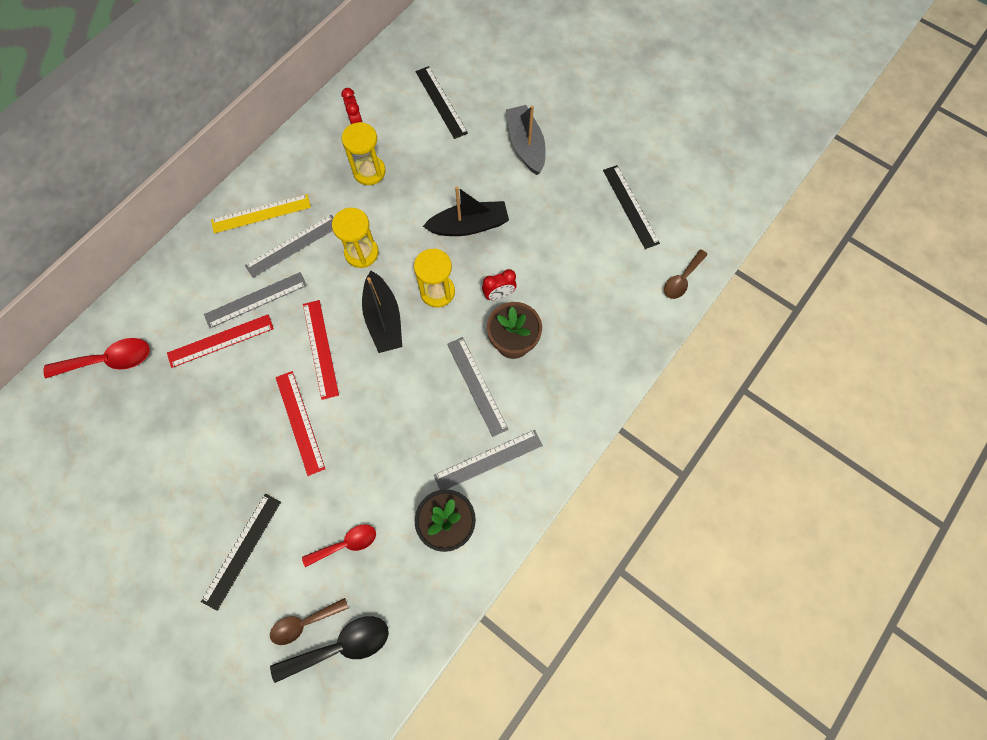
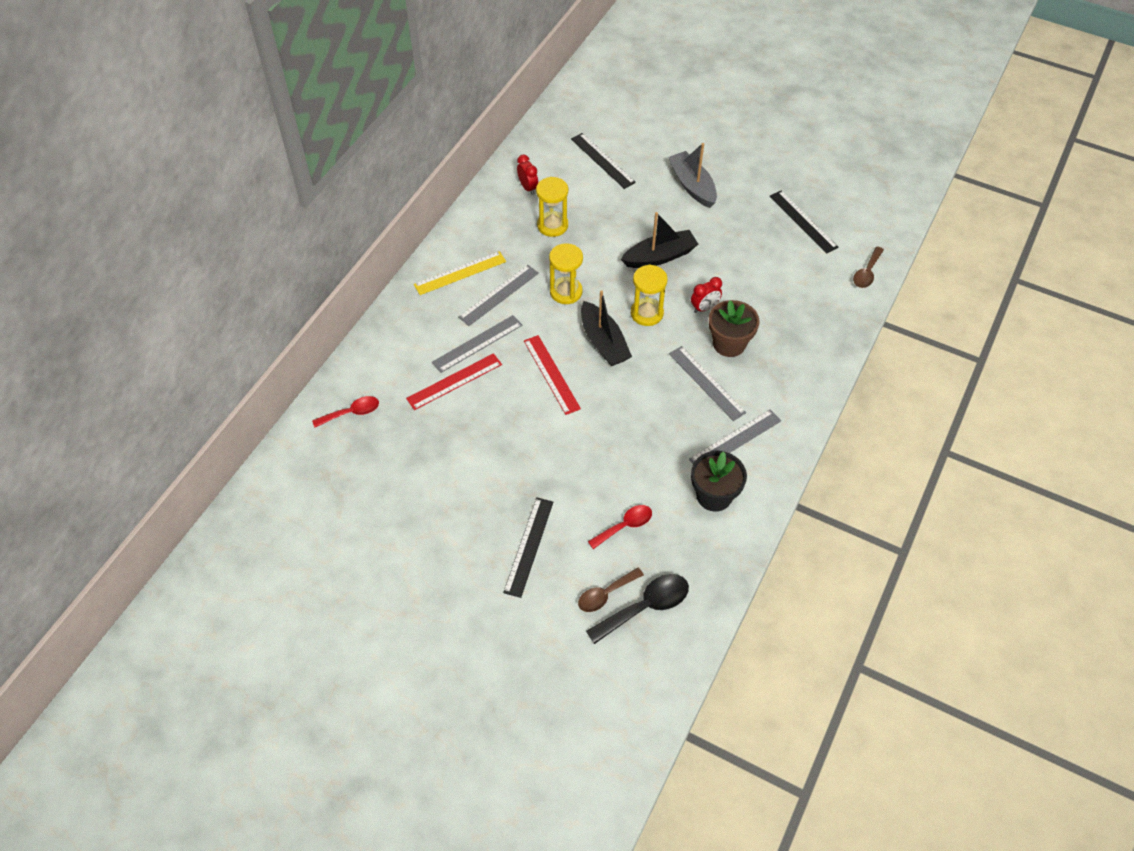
camera: 10 degrees left, 15 degrees down
red spoon [44,338,150,378] -> red spoon [312,396,379,427], size x0.67
red ruler [276,371,325,476] -> none

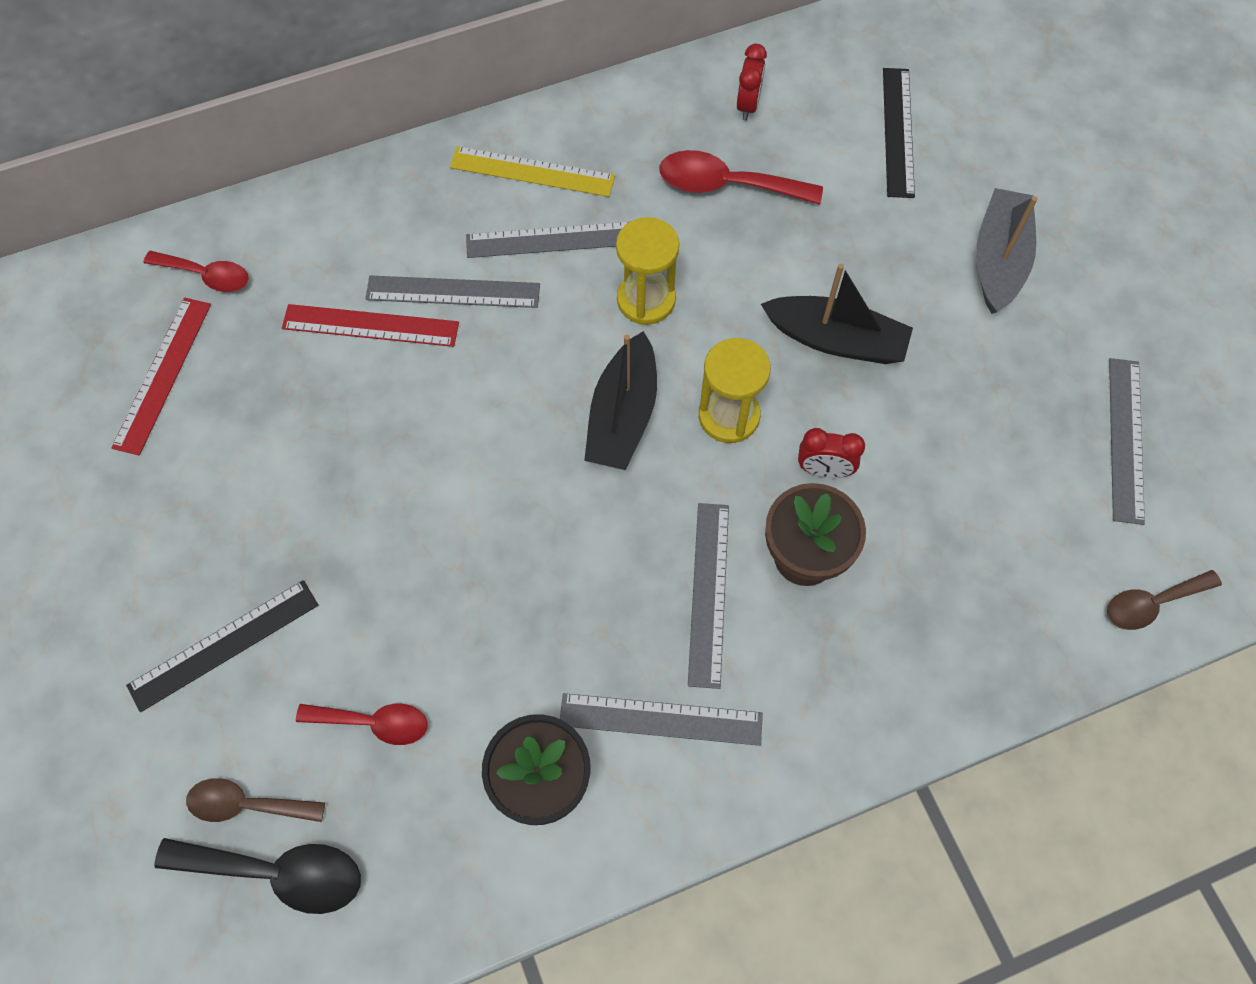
camera: 40 degrees right, 10 degrees up
red ruler [524,335,581,415] -> red ruler moved to [111,298,211,455]
yellow hourglass [536,177,568,237] -> red spoon [659,150,823,205]
black ruler [769,191,838,254] -> grey ruler [1109,358,1145,525]

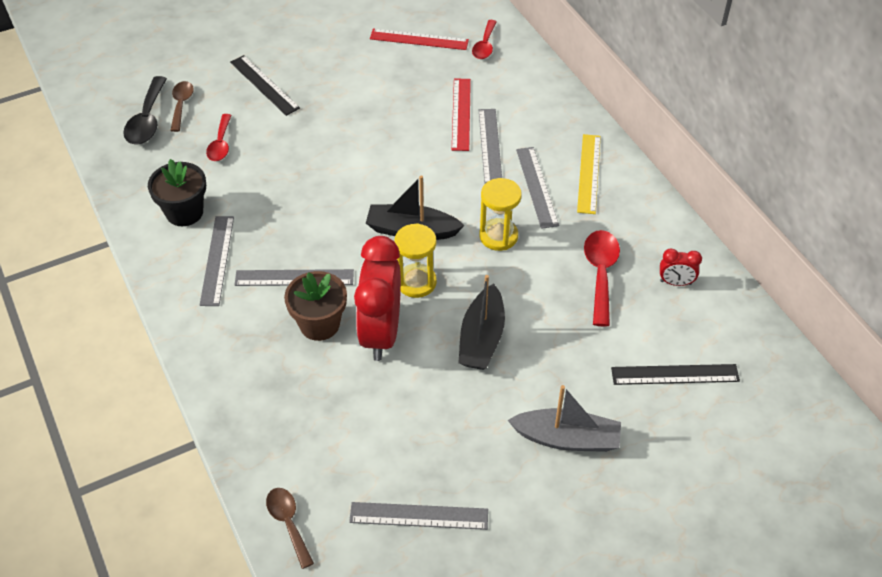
camera: 85 degrees right, 15 degrees down
red clock [798,428,865,478] -> red clock [354,236,401,361], size x2.25

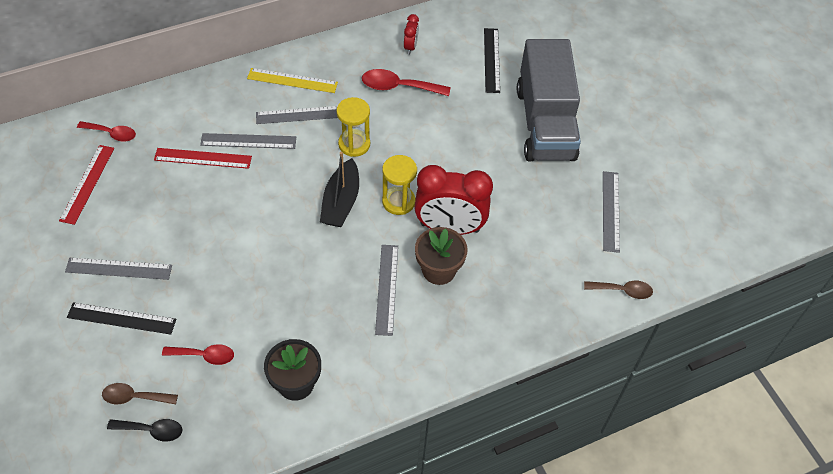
camera: 90 degrees left, 5 degrees up
black spoon [123,76,167,144] -> black spoon [107,419,182,442], size x0.67
grey ruler [200,216,234,306] -> grey ruler moved to [65,258,172,280]
black ruler [230,55,300,116] -> black ruler turned 45 degrees clockwise [67,302,176,335]
brown spoon [266,488,314,569] -> brown spoon turned 150 degrees counterclockwise [584,281,653,299]
black boat [458,275,505,370] -> none
grey boat [508,385,621,452] -> grey truck [517,39,581,162]

